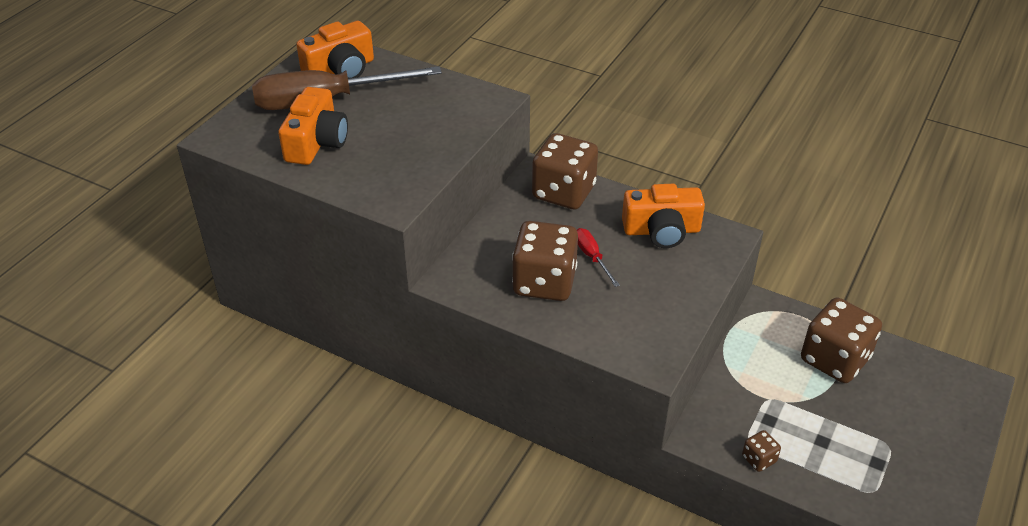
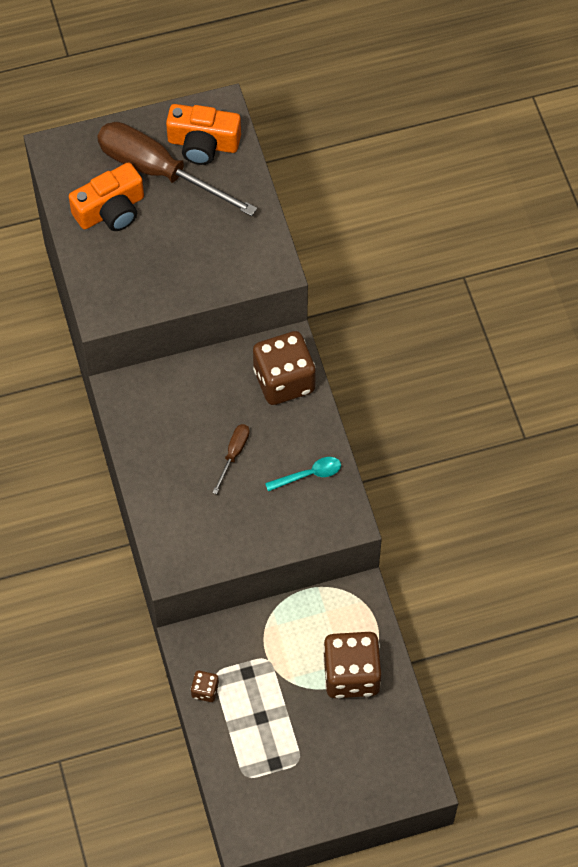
camera: 45 degrees right, 20 degrees up
brown dice [512,221,578,301] -> none
red screwdriver [577,228,620,287] -> brown screwdriver [212,424,250,494]
orange camera [622,184,705,248] -> turquoise spoon [265,457,341,491]

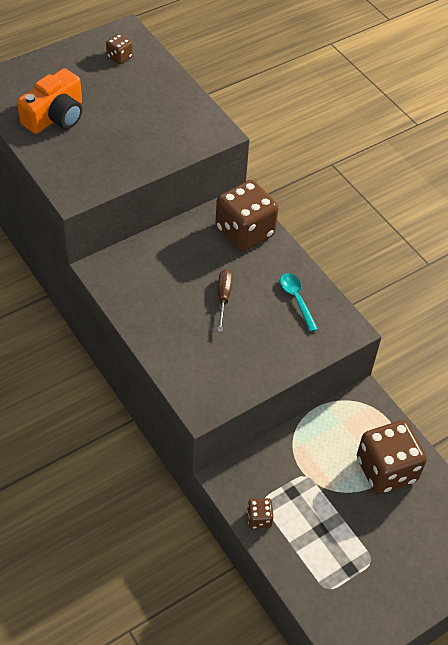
camera: 20 degrees left, 10 degrees down
brown screwdriver [97,122,257,216] -> none
orange camera [166,104,241,165] -> brown dice [106,34,133,64]
turquoise spoon [265,457,341,491] -> turquoise spoon turned 75 degrees counterclockwise [280,273,318,332]

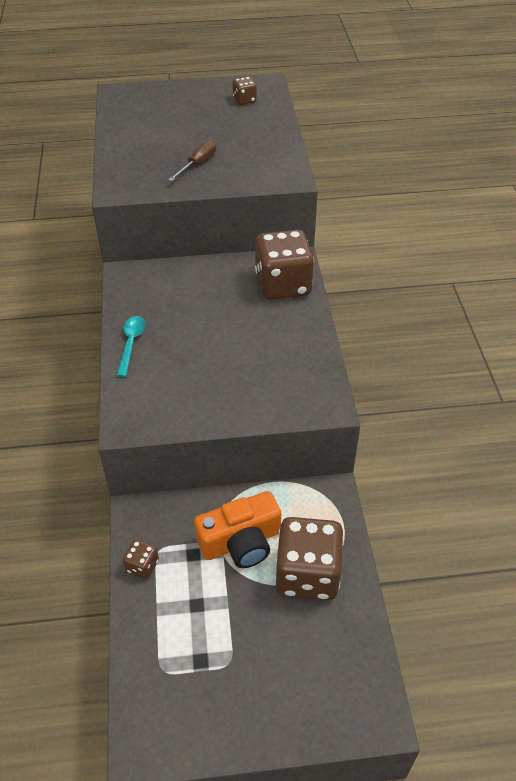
camera: 30 degrees right, 5 degrees down
orange camera [17,68,82,134] -> orange camera moved to [194,491,281,568]
brown screwdriver [218,269,233,332] -> brown screwdriver moved to [168,140,216,181]
turquoise spoon [280,273,318,332] -> turquoise spoon moved to [116,316,146,377]

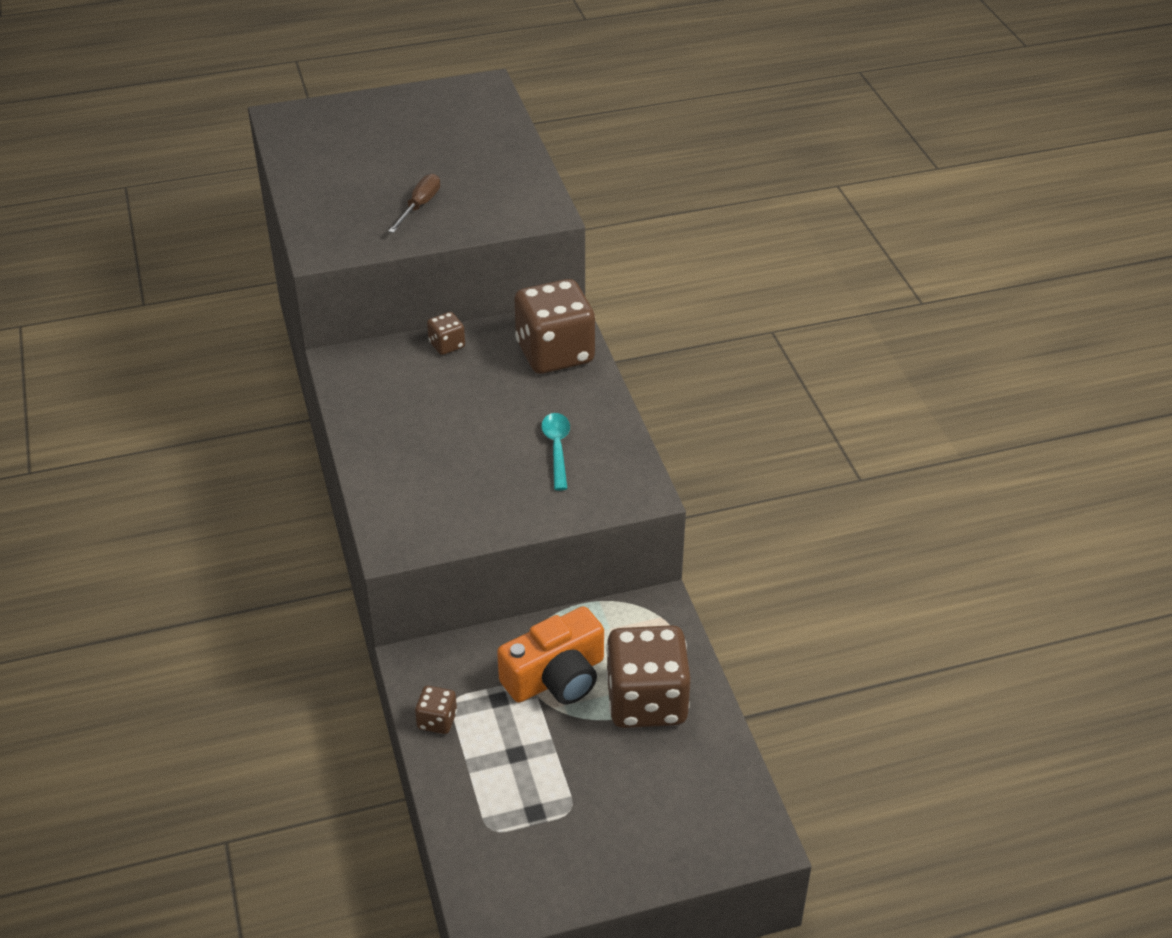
camera: 10 degrees left, 5 degrees down
turquoise spoon [116,316,146,377] -> turquoise spoon moved to [541,413,570,491]
brown dice [233,77,257,105] -> brown dice moved to [427,312,465,355]

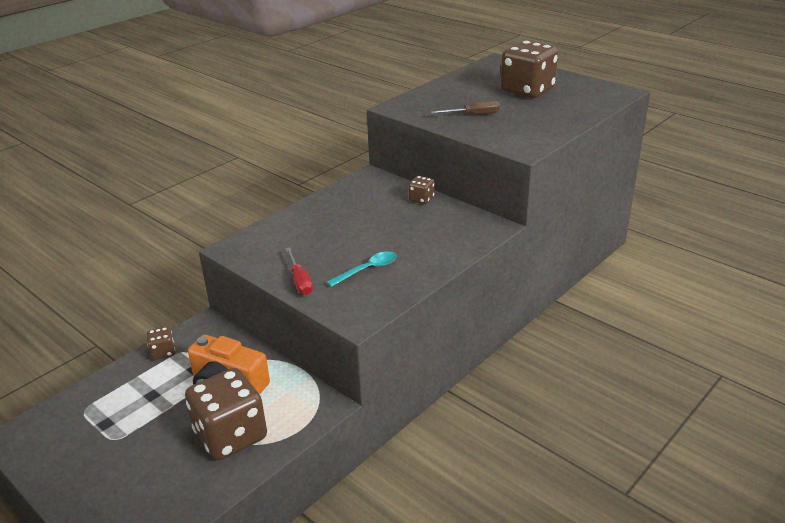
camera: 60 degrees right, 10 degrees down
brown dice [514,279,595,374] -> brown dice moved to [501,41,558,98]
none -> red screwdriver [286,247,313,295]

